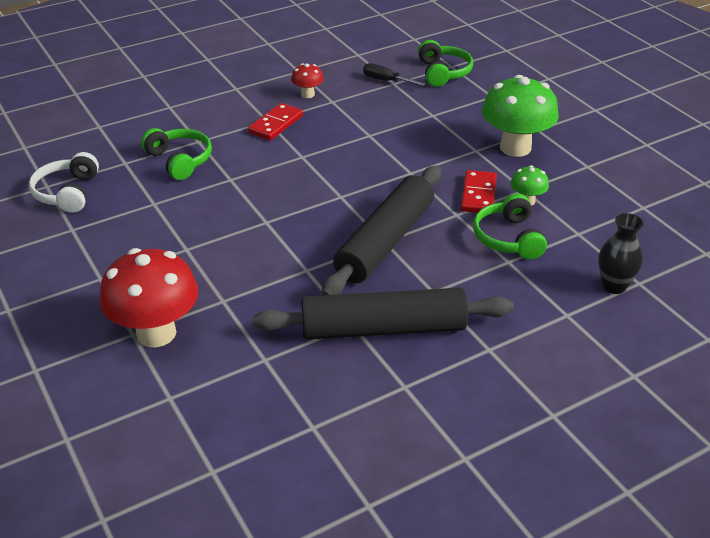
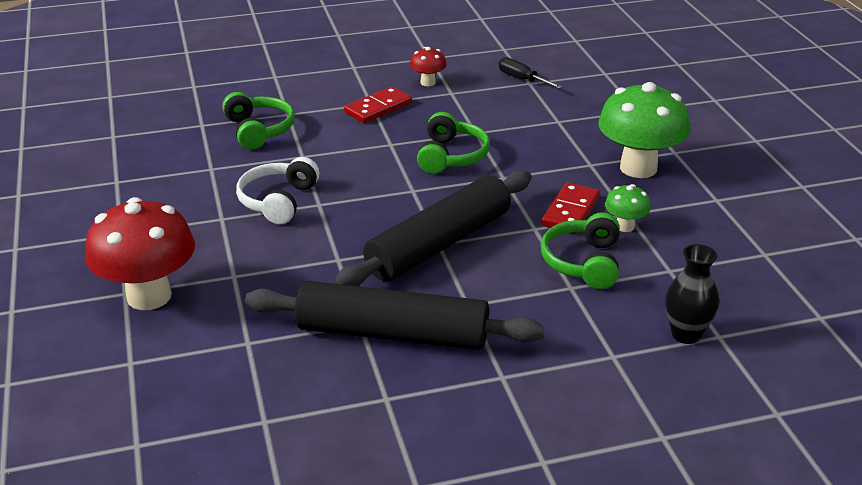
camera: 15 degrees right, 5 degrees down
white headphones [29,152,99,213] -> white headphones moved to [236,157,320,224]
green headphones [418,40,473,87] -> green headphones moved to [417,112,490,174]

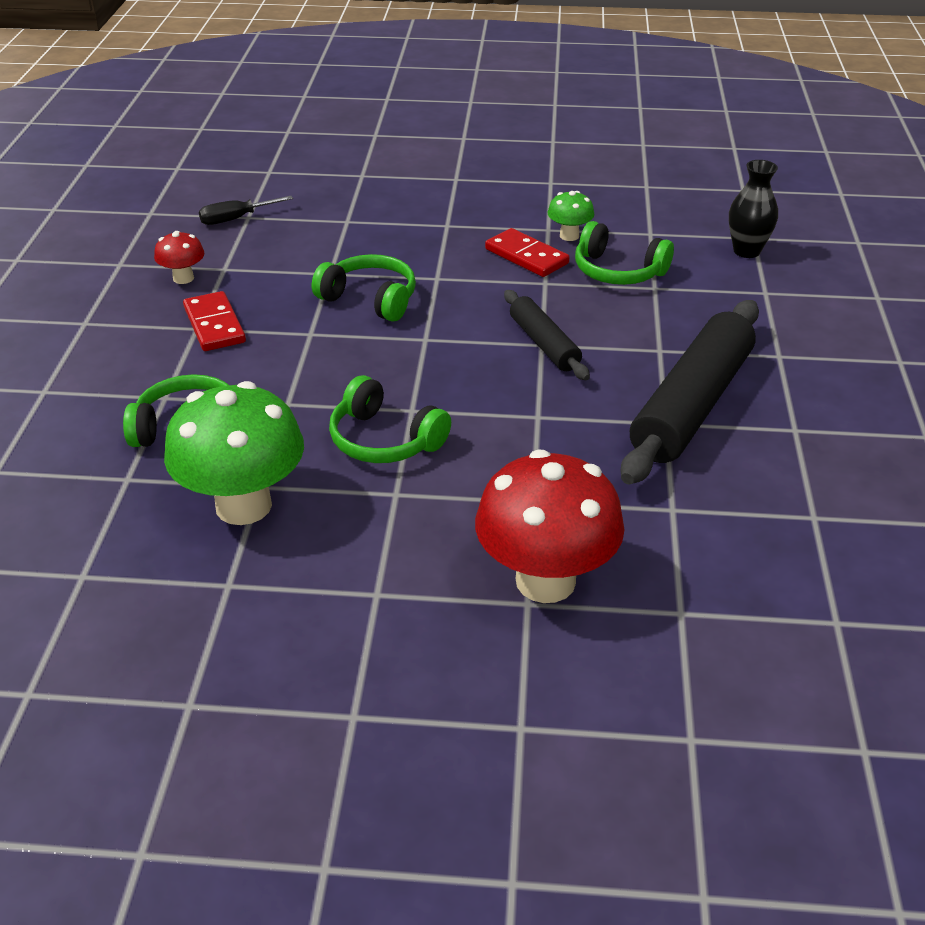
camera: 70 degrees left, 5 degrees up
white headphones [236,157,320,224] -> green headphones [329,375,451,463]
black rolling pin [334,170,532,286] -> black rolling pin [504,290,590,380], size x0.54
green mushroom [598,82,690,178] -> green mushroom moved to [164,381,304,525]

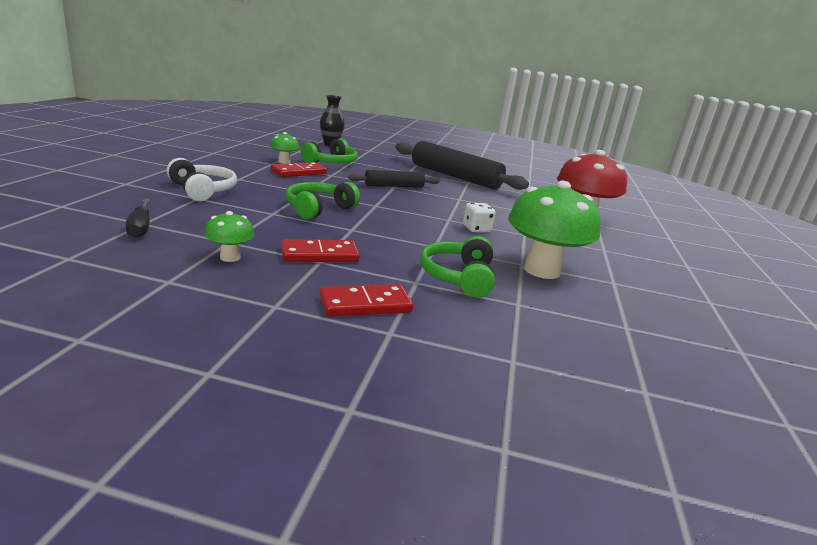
camera: 85 degrees left, 15 degrees down
red mushroom [154,231,204,284] -> green mushroom [205,211,254,262]
green headphones [329,375,451,463] -> white dice [463,203,496,232]
none -> white headphones [167,158,237,201]
none -> red domino [320,284,413,317]

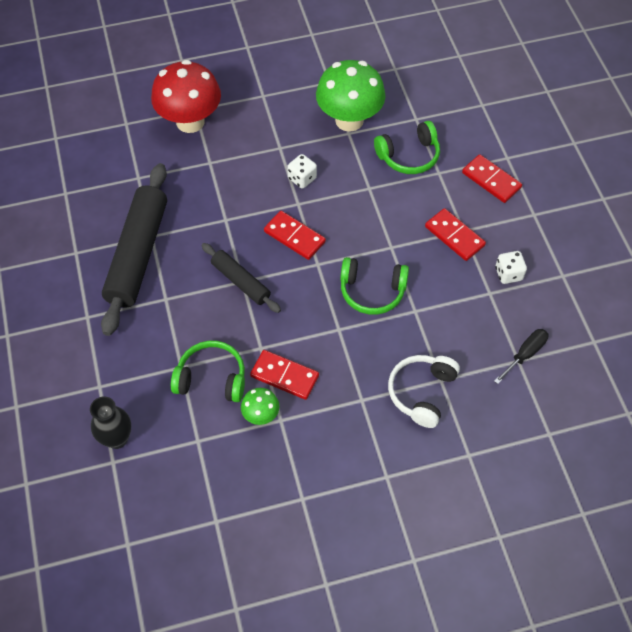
camera: 115 degrees left, 35 degrees up
green mushroom [205,211,254,262] -> white dice [495,251,527,284]
none -> red domino [264,211,326,260]

